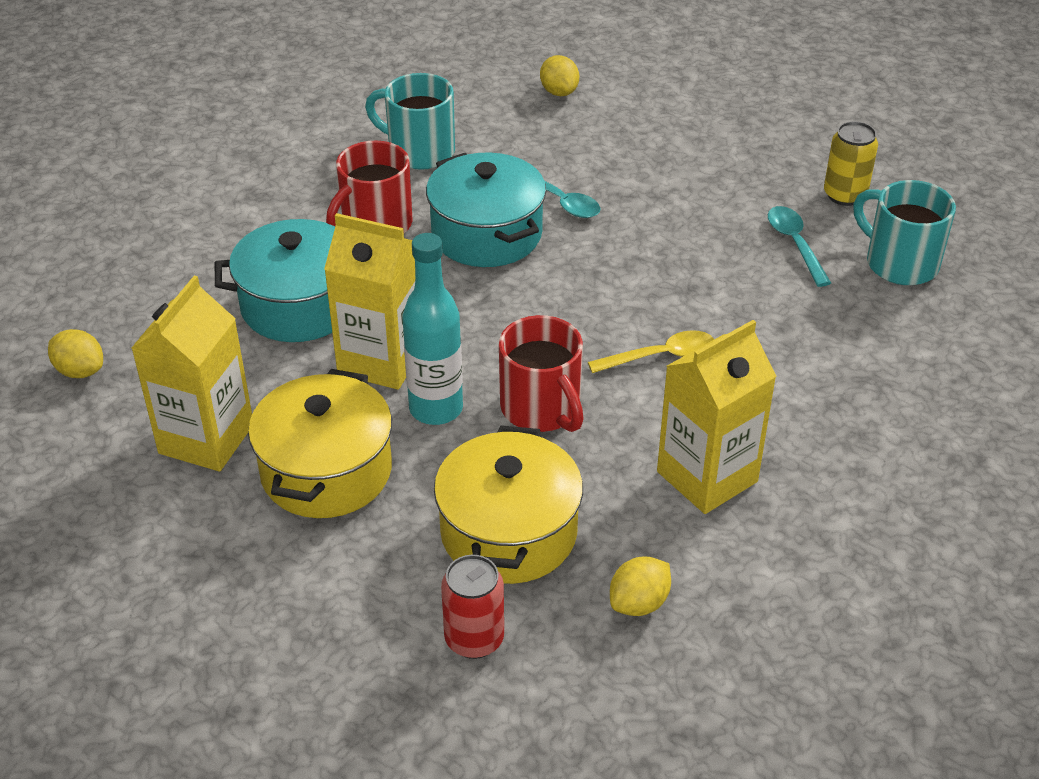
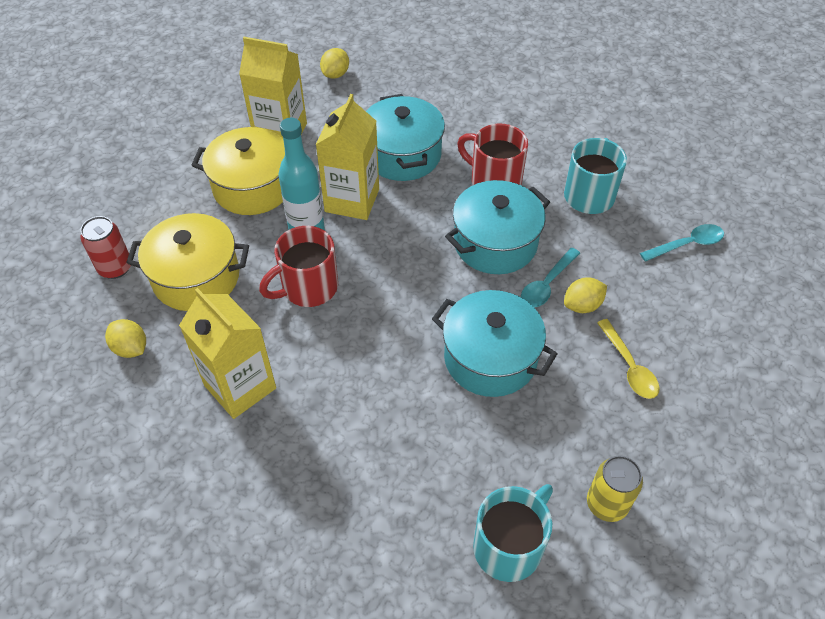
camera: 85 degrees right, 10 degrees up
yellow lemon [540,55,579,96] -> yellow lemon moved to [564,277,607,313]
yellow spoon [588,330,714,373] -> yellow spoon moved to [597,319,660,399]
turquoise spoon [768,206,831,287] -> turquoise spoon moved to [640,224,724,262]
none -> turquoise pot [432,290,558,397]

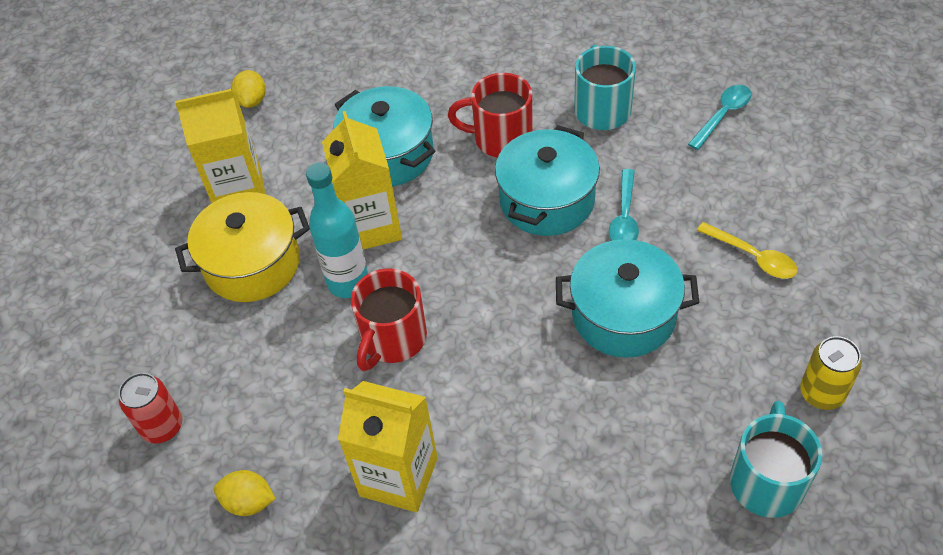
camera: 25 degrees left, 0 degrees up
yellow pot [126,213,249,311] -> none
yellow lemon [564,277,607,313] -> none

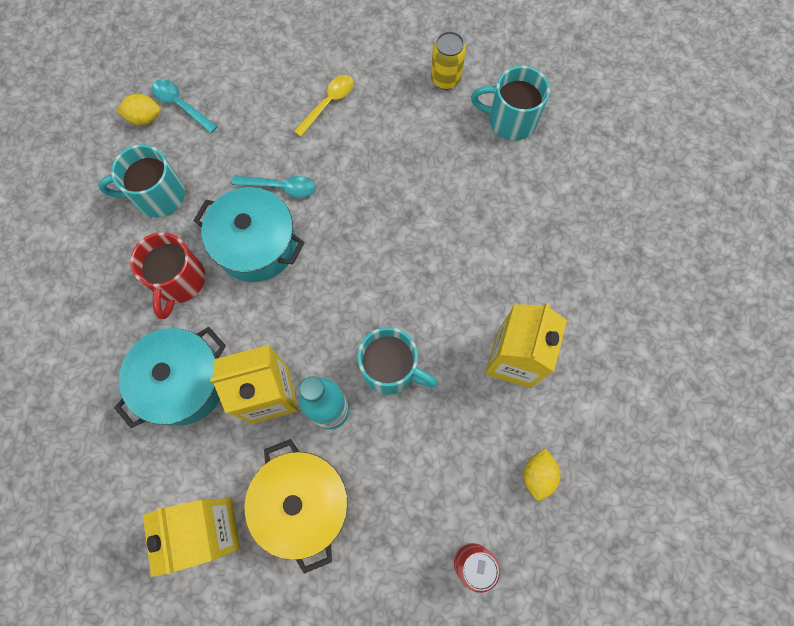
camera: 95 degrees left, 20 degrees up
yellow lemon [231,70,266,108] -> yellow lemon moved to [116,94,161,125]
red mug [351,268,427,371] -> turquoise mug [357,327,438,395]
turquoise pot [556,239,699,358] -> none

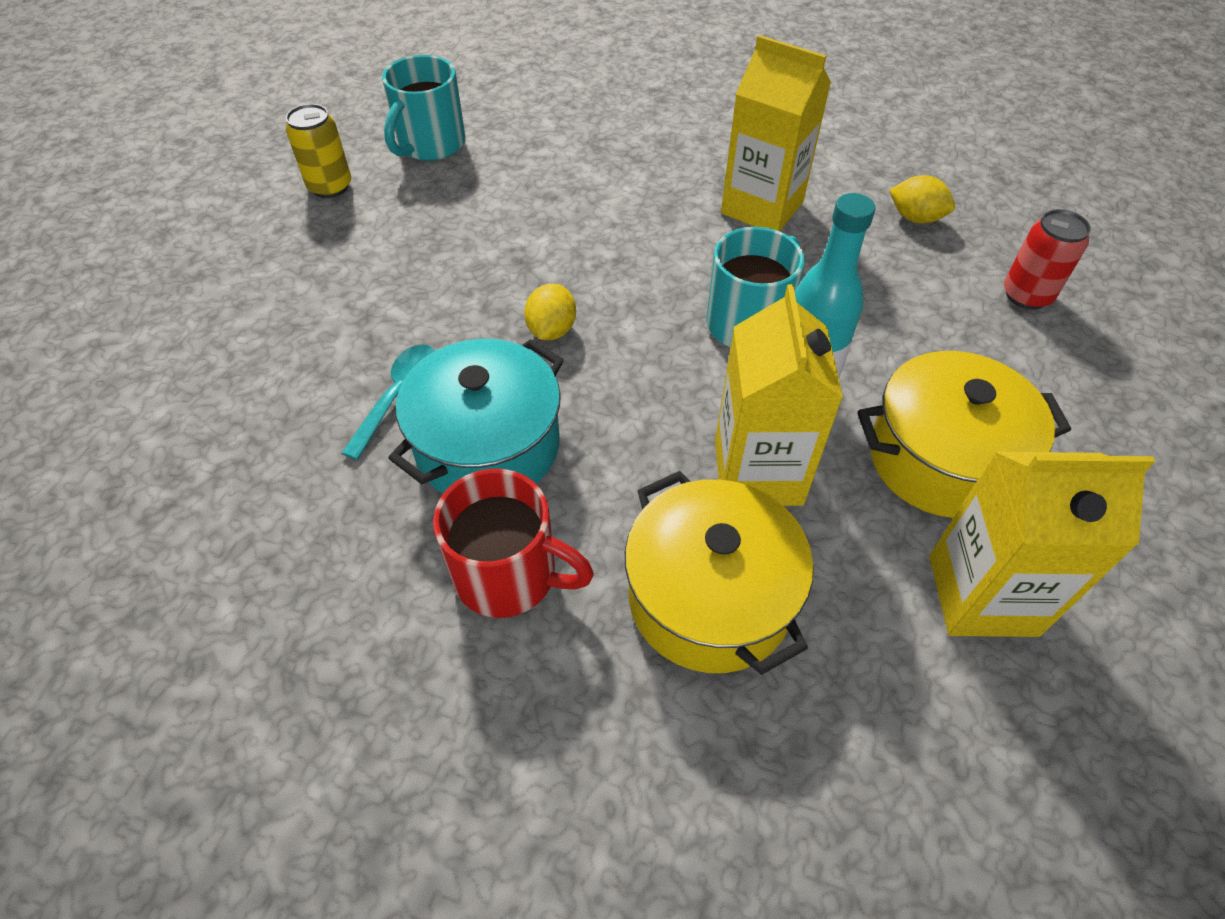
camera: 75 degrees left, 20 degrees down
turquoise mug [98,144,185,218] -> none
turquoise pot [114,327,226,428] -> yellow pot [625,471,814,675]
yellow lemon [116,94,161,125] -> yellow lemon moved to [524,283,576,340]
turquoise spoon [152,79,218,134] -> none
yellow spoon [294,75,354,137] -> none

